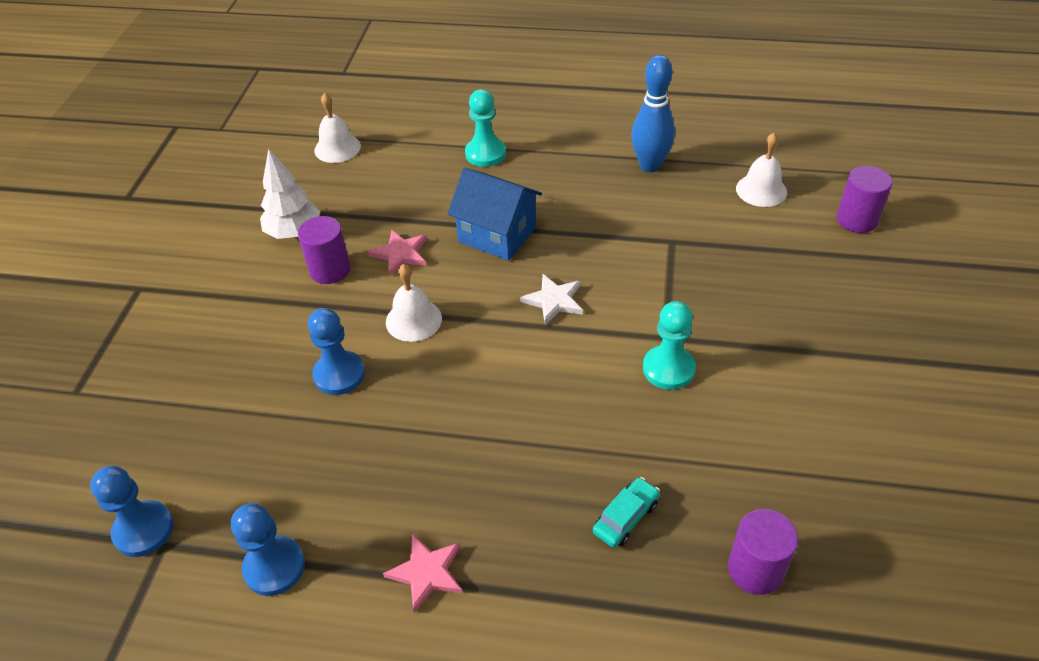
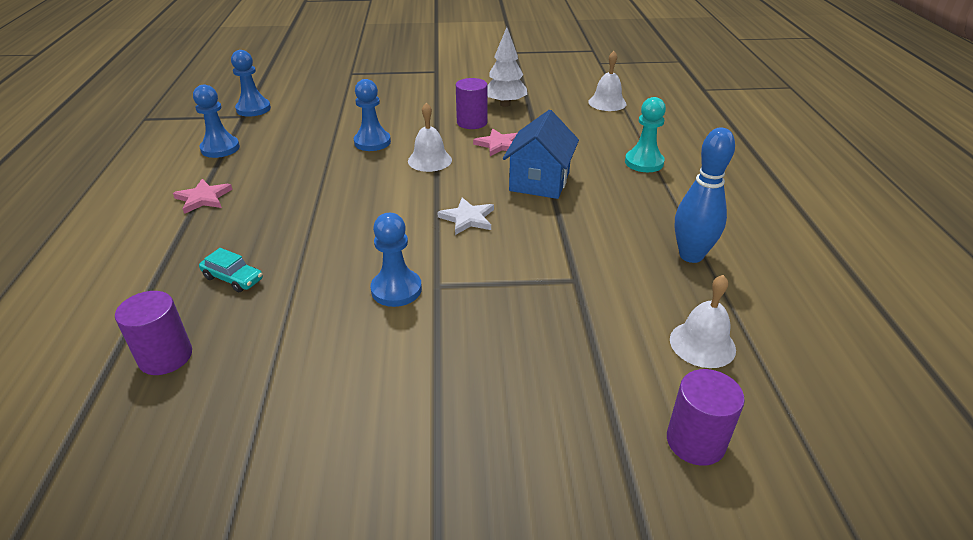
camera: 75 degrees right, 10 degrees down
turquoise pawn [643,301,696,390] -> blue pawn [370,213,422,307]

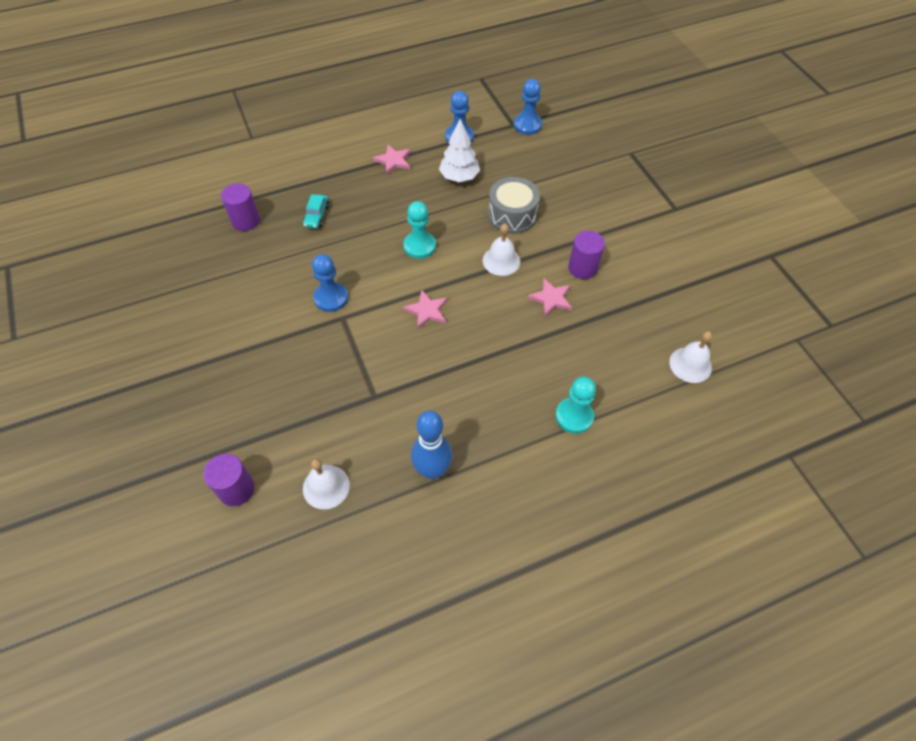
camera: 70 degrees right, 20 degrees up
blue pawn [354,79,391,151] -> grey drum [488,177,540,234]
white star [437,198,494,235] -> pink star [403,290,448,329]
white tree [488,27,527,107] -> white tree moved to [439,119,480,182]
blue house [503,110,579,199] -> none
none -> turquoise pawn [404,201,436,259]

